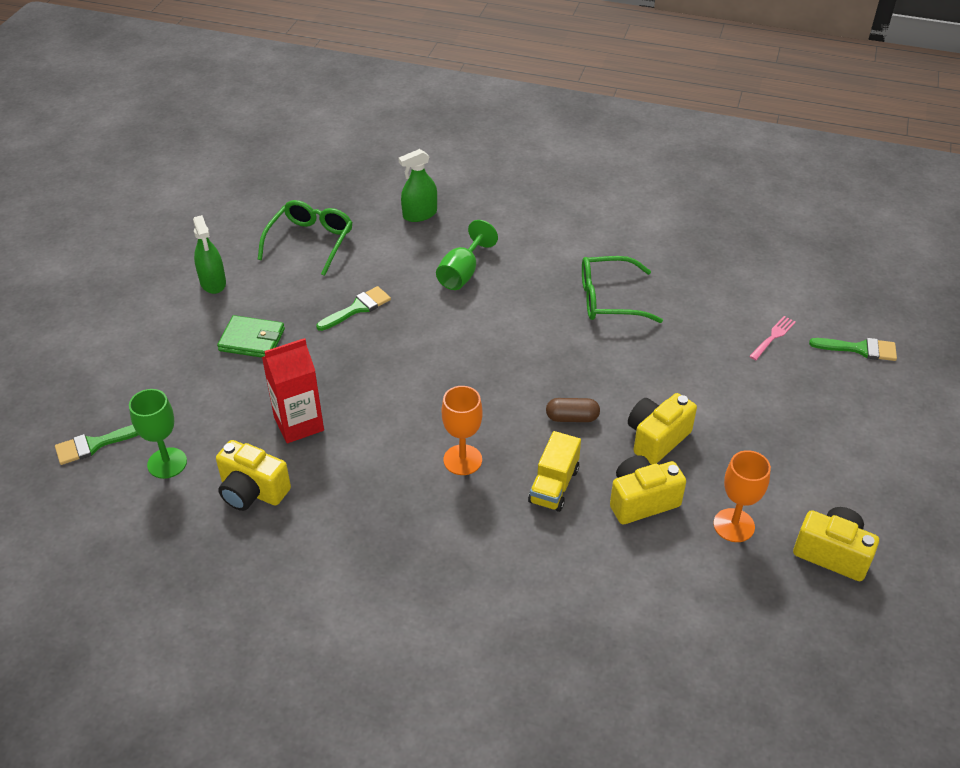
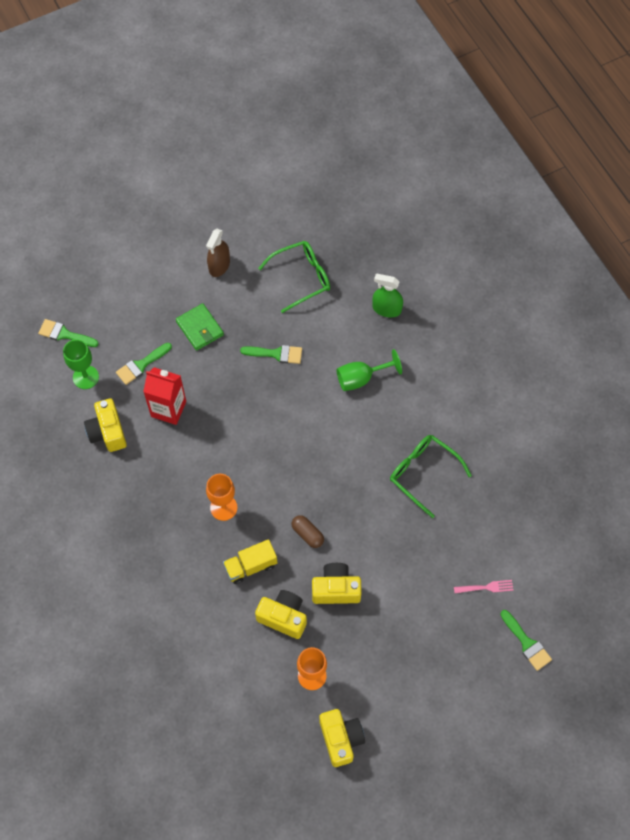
camera: 45 degrees right, 20 degrees up
green spray bottle [193,215,226,294] -> brown spray bottle [206,229,230,277]
none -> green brush [116,343,172,385]

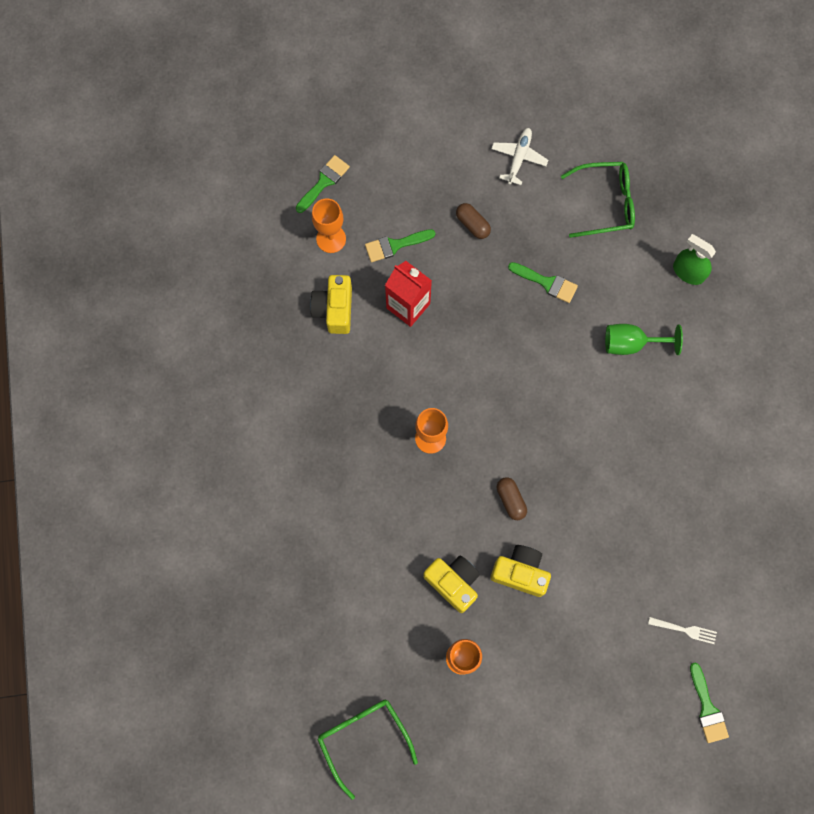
camera: 20 degrees right, 10 degrees up
green brush [38,319,98,347] -> green brush turned 90 degrees clockwise [296,155,350,213]
green goblet [63,339,99,389] -> orange goblet [312,198,346,253]
green wallet [176,303,224,351] -> brown capsule [456,203,491,239]
brown spray bottle [206,229,230,277] -> white plane [491,128,548,185]
yellow truck [223,539,277,584] -> none
yellow camera [320,709,365,767] -> none
green glasses [390,435,472,518] -> green glasses moved to [317,700,418,800]
pink fork [454,580,513,593] -> white fork [648,617,717,644]

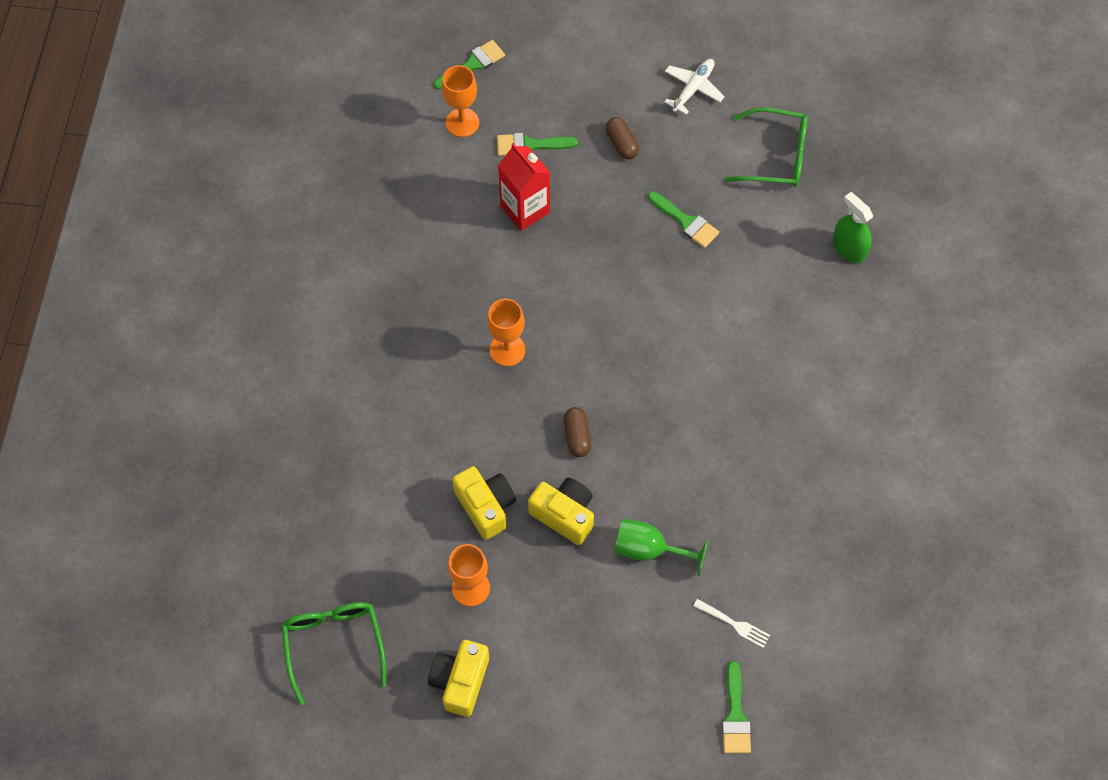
camera: 15 degrees right, 10 degrees down
yellow camera [310,275,352,334] -> yellow camera moved to [428,640,489,717]
green goblet [605,324,683,355] -> green goblet moved to [614,519,709,576]

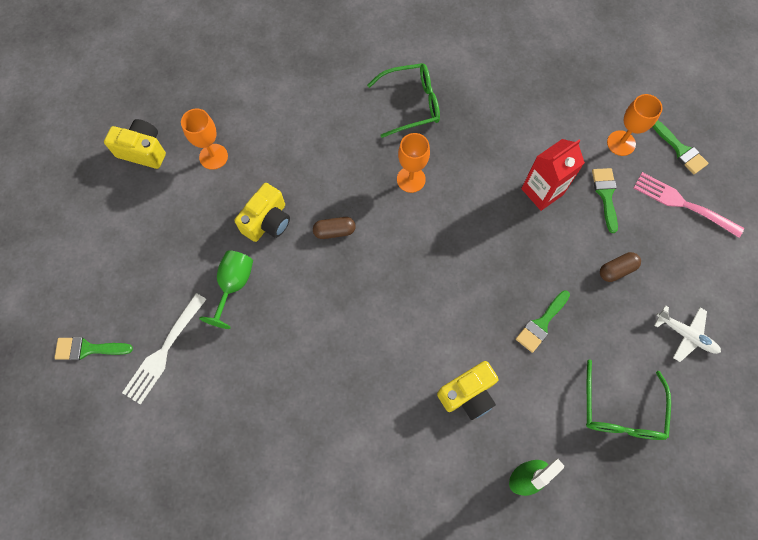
camera: 90 degrees right, 5 degrees up
green glasses [281,602,387,705] -> green glasses moved to [367,63,440,138]
yellow camera [452,466,516,540] -> yellow camera moved to [437,361,499,420]
white fork [693,599,770,648] -> white fork [122,293,207,404], size x1.78
none -> pink fork [634,172,744,238]

